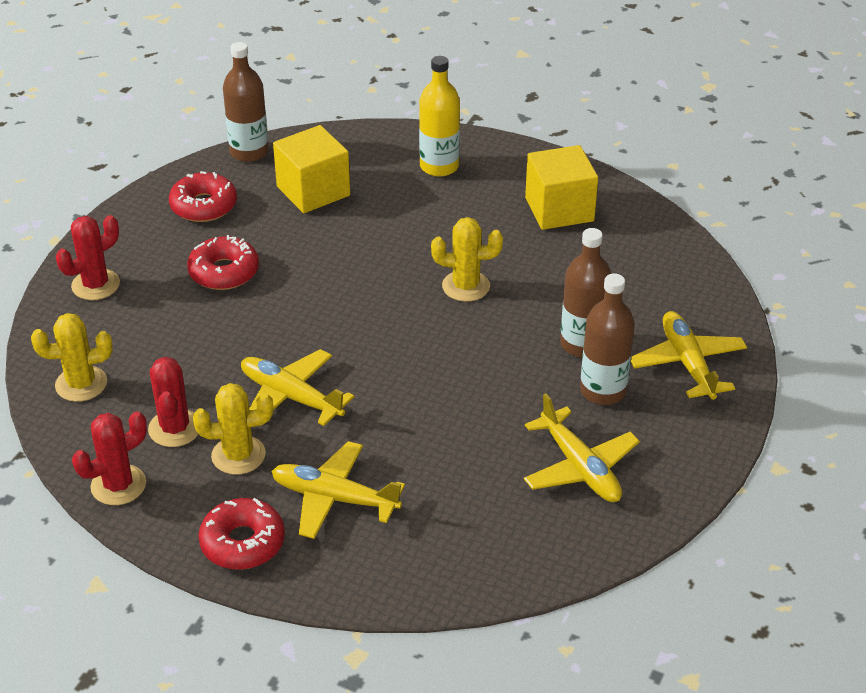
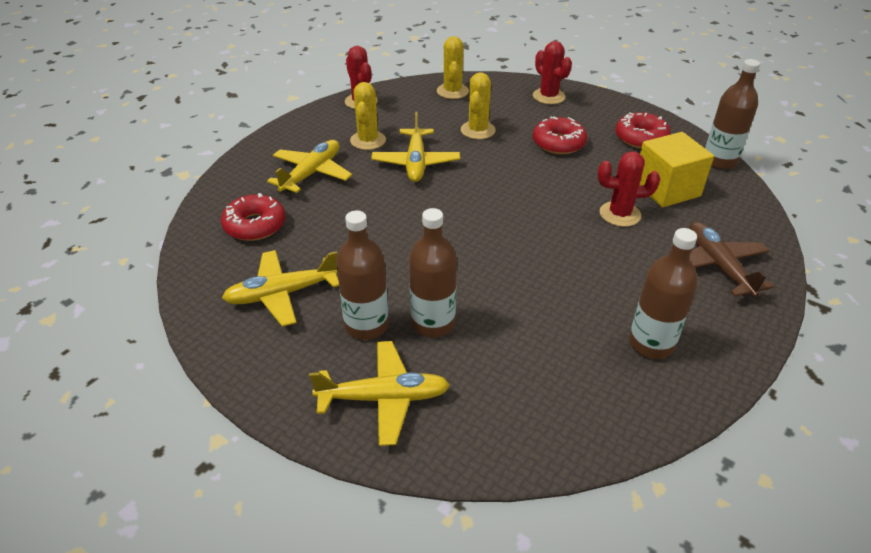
camera: 100 degrees right, 0 degrees up
red cactus [148,357,198,447] -> red cactus moved to [598,151,660,227]
red donut [198,498,285,570] -> red donut moved to [221,193,286,241]
yellow plane [241,349,354,427] -> yellow plane turned 135 degrees clockwise [371,112,460,182]
yellow bottle [419,56,460,177] -> brown plane [689,222,774,298]
yellow cactus [431,217,503,302] -> yellow cactus moved to [461,72,496,139]
yellow cube [525,145,598,230] -> brown bottle [629,228,698,359]

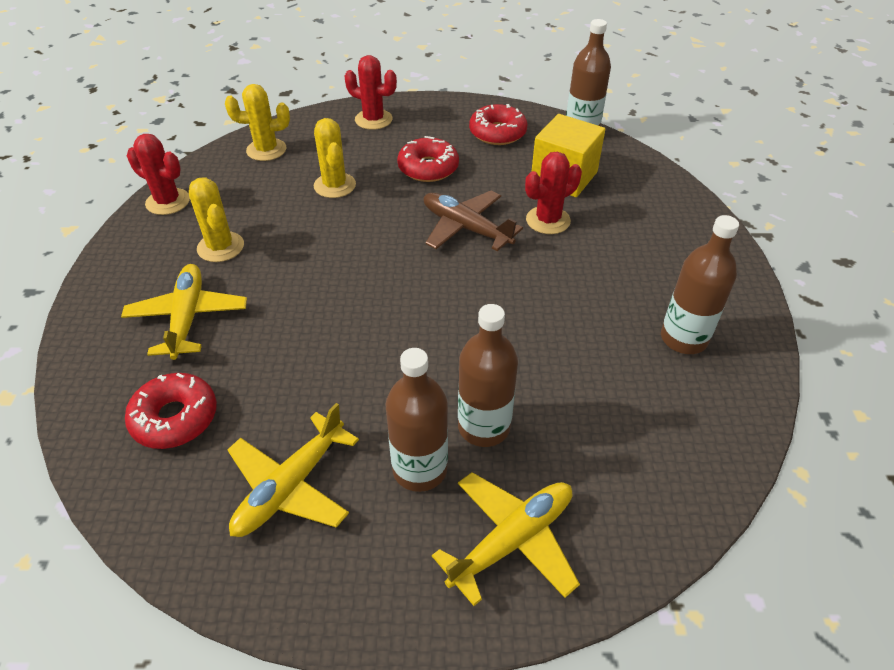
camera: 35 degrees left, 5 degrees up
yellow plane [371,112,460,182] -> none
yellow cactus [437,36,469,99] -> yellow cactus turned 60 degrees counterclockwise [225,84,290,161]
brown plane [689,222,774,298] -> brown plane moved to [424,191,523,251]

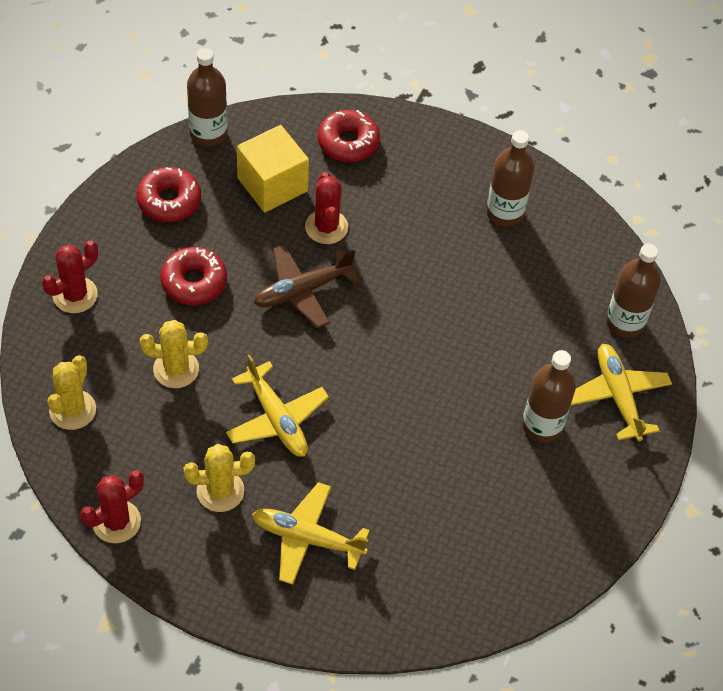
camera: 70 degrees left, 10 degrees up
red donut [125,373,217,449] -> red donut moved to [318,110,380,162]
yellow plane [228,403,359,537] -> yellow plane moved to [226,354,329,457]
brown bottle [458,304,518,447] -> brown bottle moved to [606,244,661,338]

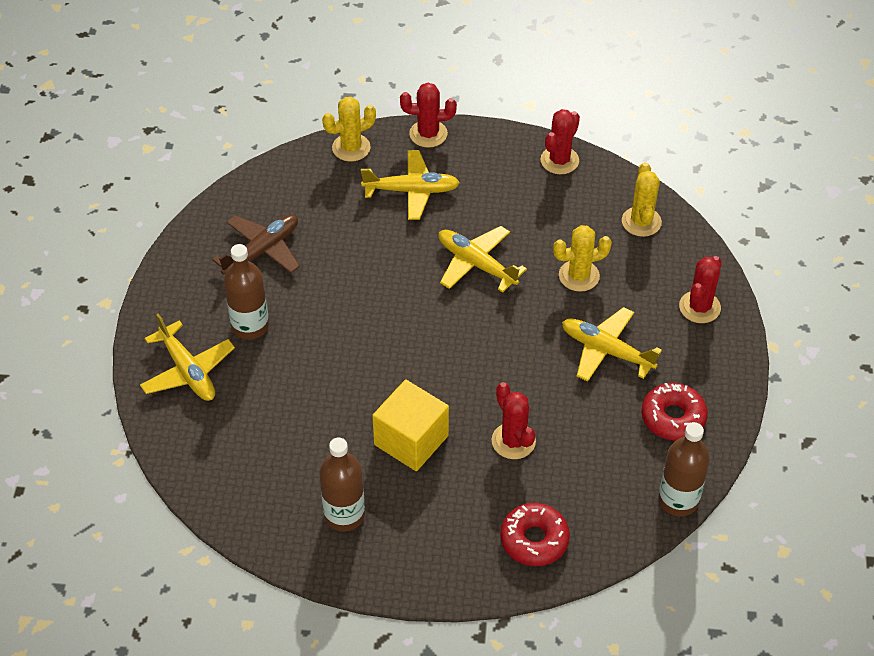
camera: 165 degrees right, 5 degrees down
red donut [160,247,227,305] -> yellow plane [562,307,662,382]
yellow cactus [184,444,255,512] -> yellow cactus moved to [322,97,376,162]
yellow cube [237,125,309,212] -> yellow cube moved to [372,379,449,471]
brown plane [254,244,359,328] -> brown plane moved to [212,215,300,275]
brown bottle [606,244,661,338] -> none
none -> red cactus [400,83,457,148]

